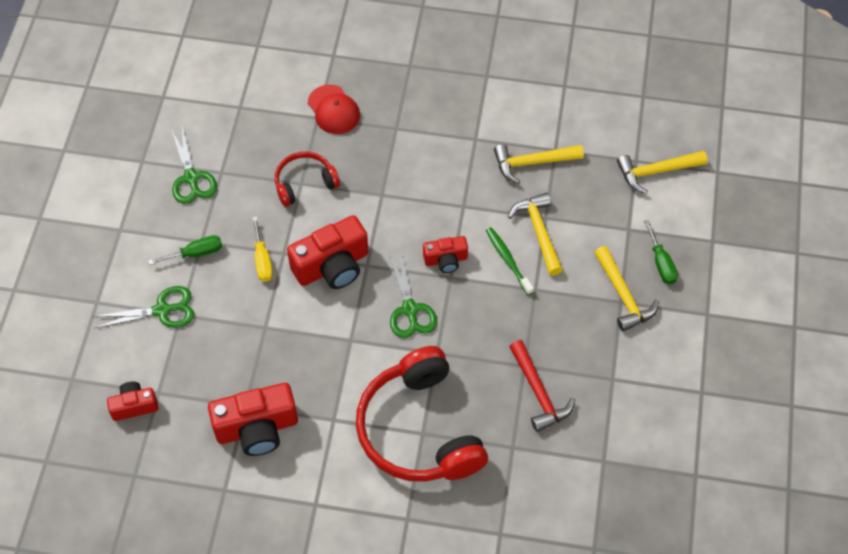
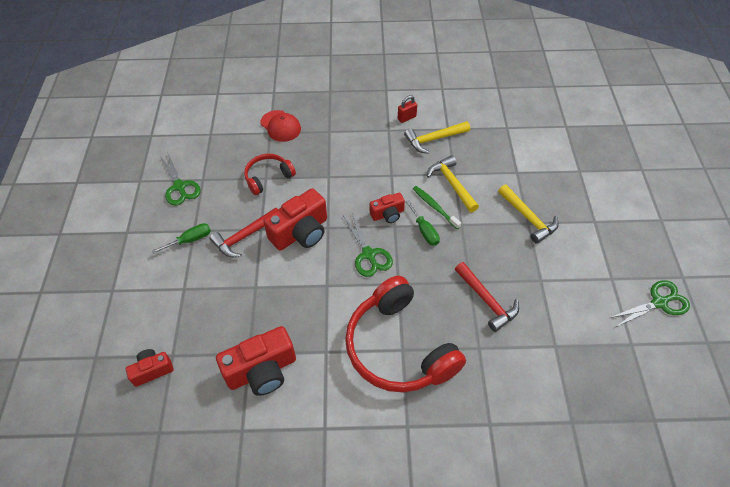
camera: 10 degrees left, 5 degrees down
green scissors [93,286,194,328] -> green scissors moved to [610,280,690,327]
yellow screwdriver [252,217,273,282] -> red hammer [210,207,278,257]
yellow hammer [617,151,708,194] -> none
green screwdriver [644,220,678,284] -> green screwdriver moved to [405,200,440,246]
none -> red padlock [398,95,417,123]

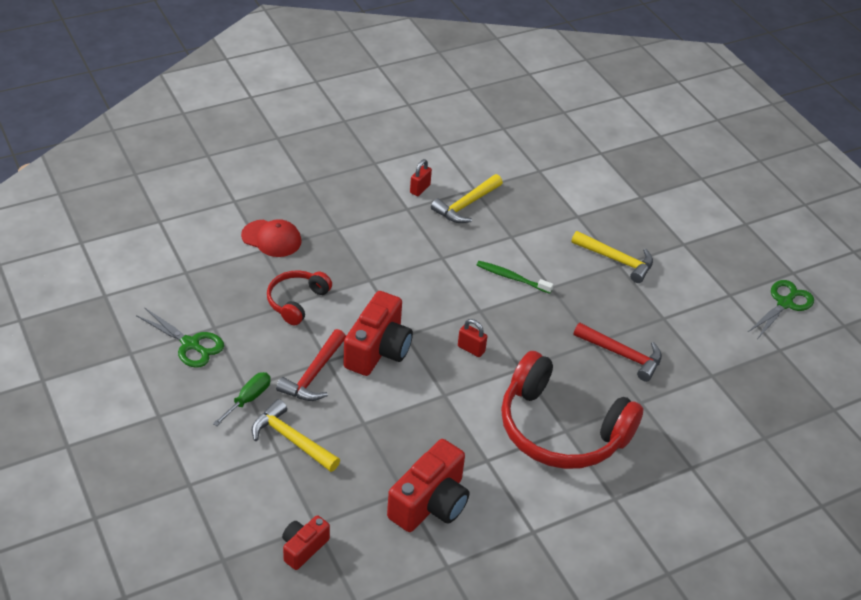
camera: 30 degrees left, 10 degrees down
green scissors [343,213,393,277] -> red padlock [458,319,487,357]
red camera [370,193,405,223] -> none
green screwdriver [405,200,440,246] -> none
yellow hammer [427,155,479,213] -> yellow hammer moved to [252,399,340,472]

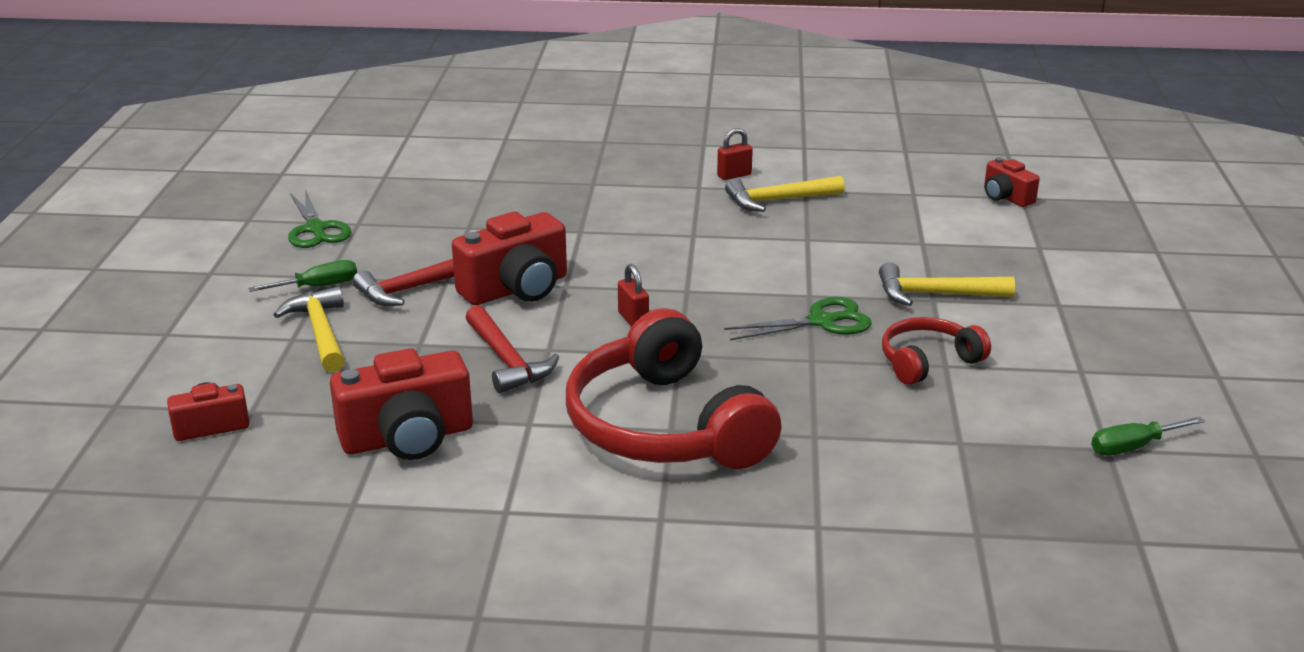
camera: 35 degrees right, 15 degrees down
red cap [241,219,302,257] -> none
red headphones [267,270,332,325] -> red headphones moved to [882,317,991,385]
green toothbrush [477,261,553,294] -> none
yellow hammer [571,231,653,283] -> yellow hammer turned 120 degrees clockwise [879,262,1015,306]
red hammer [574,323,662,382] -> red hammer moved to [465,305,559,393]
green scissors [747,280,814,338] -> green scissors moved to [724,297,872,340]
none -> red camera [984,157,1040,207]
none -> green screwdriver [1091,417,1205,455]

